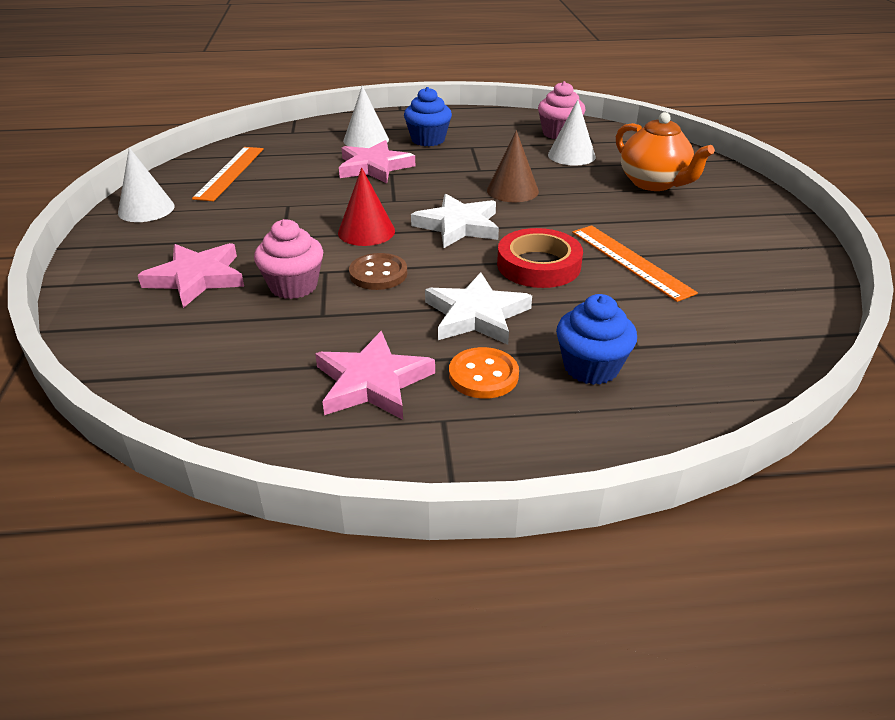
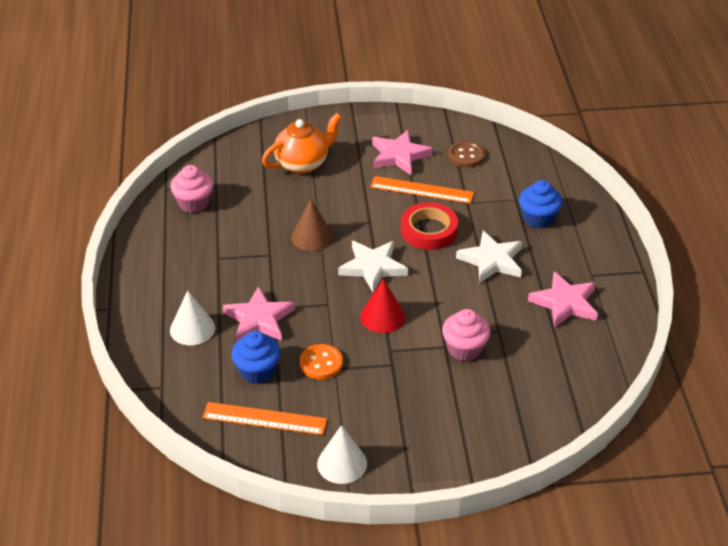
camera: 90 degrees left, 5 degrees up
pink star [138,243,244,308] -> pink star moved to [372,130,433,175]
brown button [349,253,407,290] -> brown button moved to [448,141,485,167]
blue cupcake [404,87,452,146] -> blue cupcake moved to [231,331,281,384]
orange button [449,347,519,399] -> orange button moved to [300,344,343,379]
white cone [548,100,596,166] -> none
orange ruler [572,225,698,302] -> orange ruler turned 45 degrees clockwise [370,176,474,204]

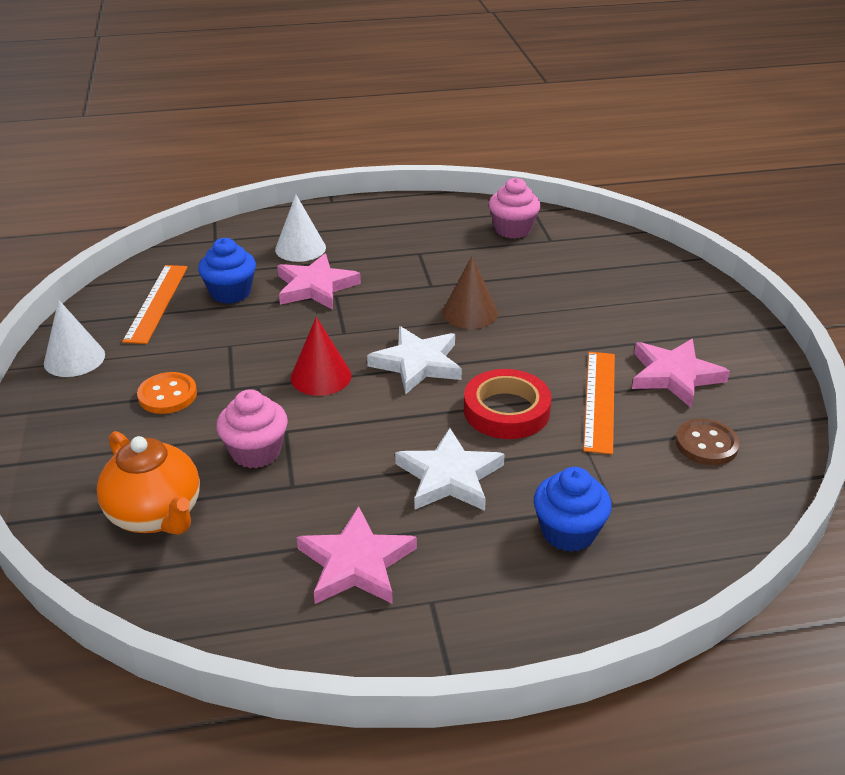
camera: 85 degrees right, 5 degrees down
orange teapot [262,113,342,174] -> orange teapot moved to [97,431,200,535]
orange button [300,344,343,379] -> orange button moved to [137,372,197,414]

